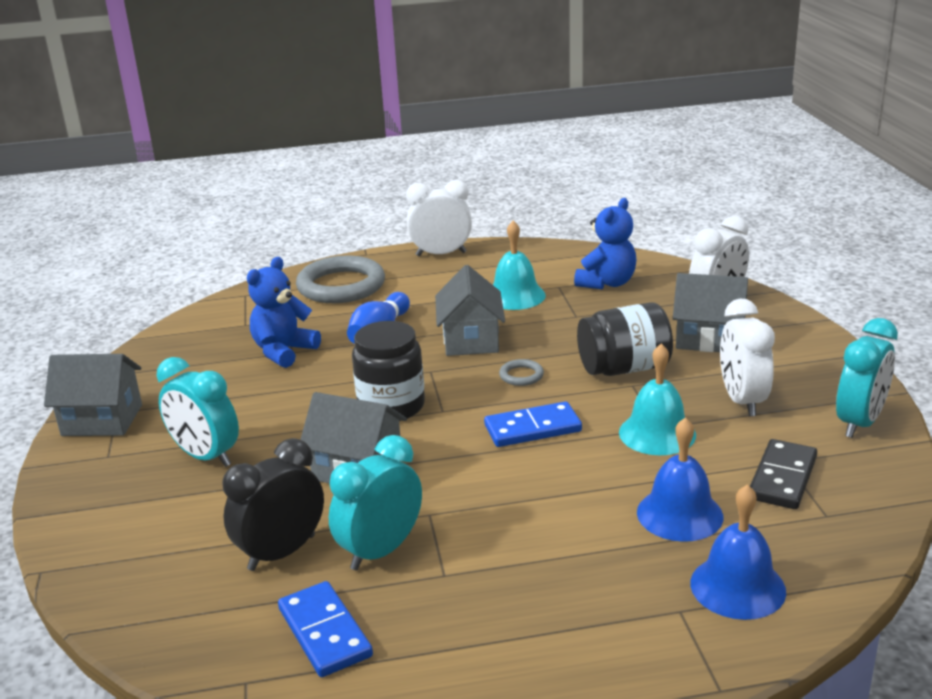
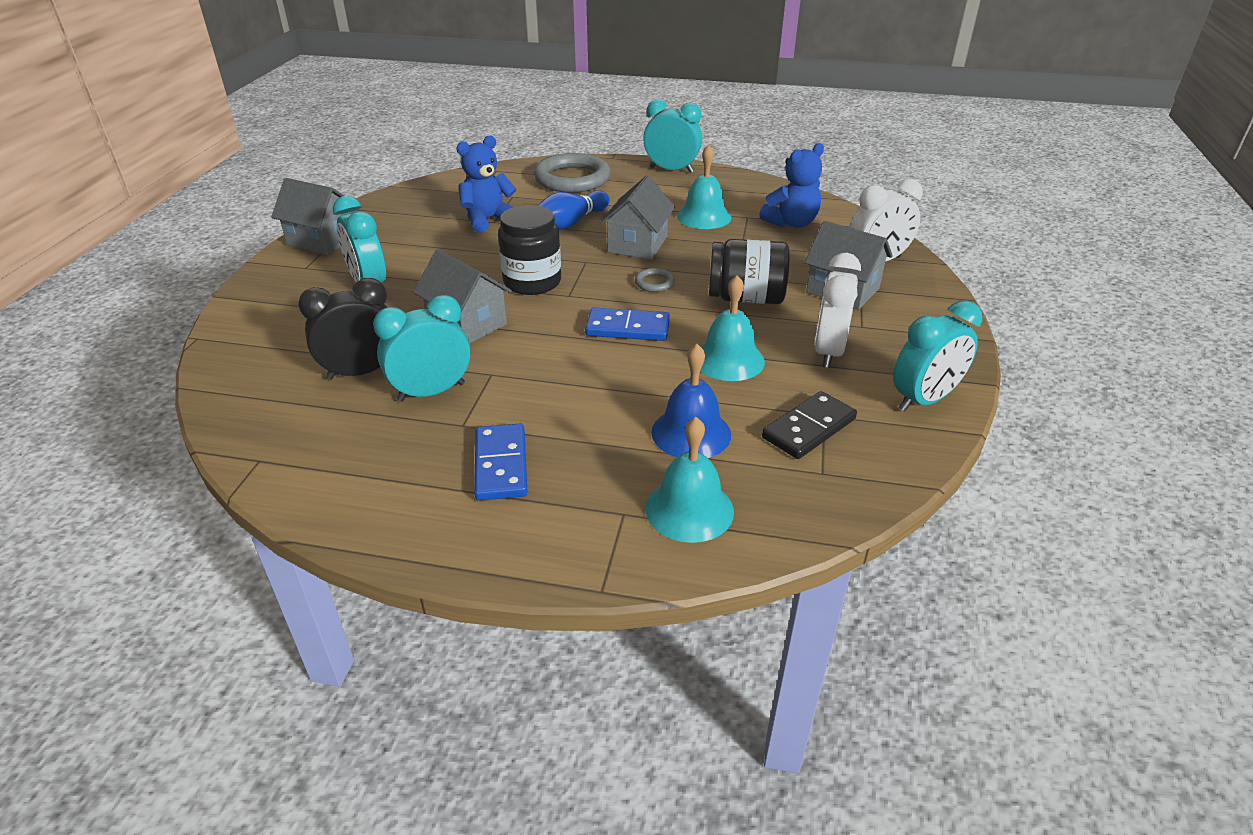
camera: 20 degrees right, 10 degrees up
blue domino [278,581,373,677] -> blue domino moved to [474,424,527,501]
white clock [406,180,472,256] -> turquoise clock [643,99,702,173]
blue bell [690,484,786,620] -> turquoise bell [645,417,734,543]

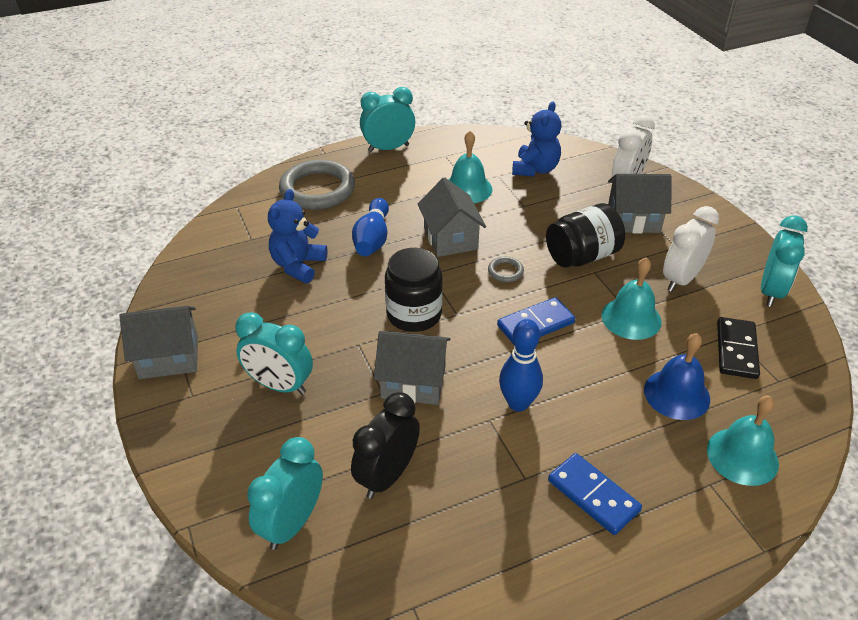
camera: 35 degrees left, 5 degrees up
turquoise clock [373,295,470,402] -> turquoise clock moved to [247,437,323,550]
white clock [814,253,861,368] -> white clock turned 60 degrees clockwise [663,206,719,292]
none -> blue bowling pin [499,319,543,411]

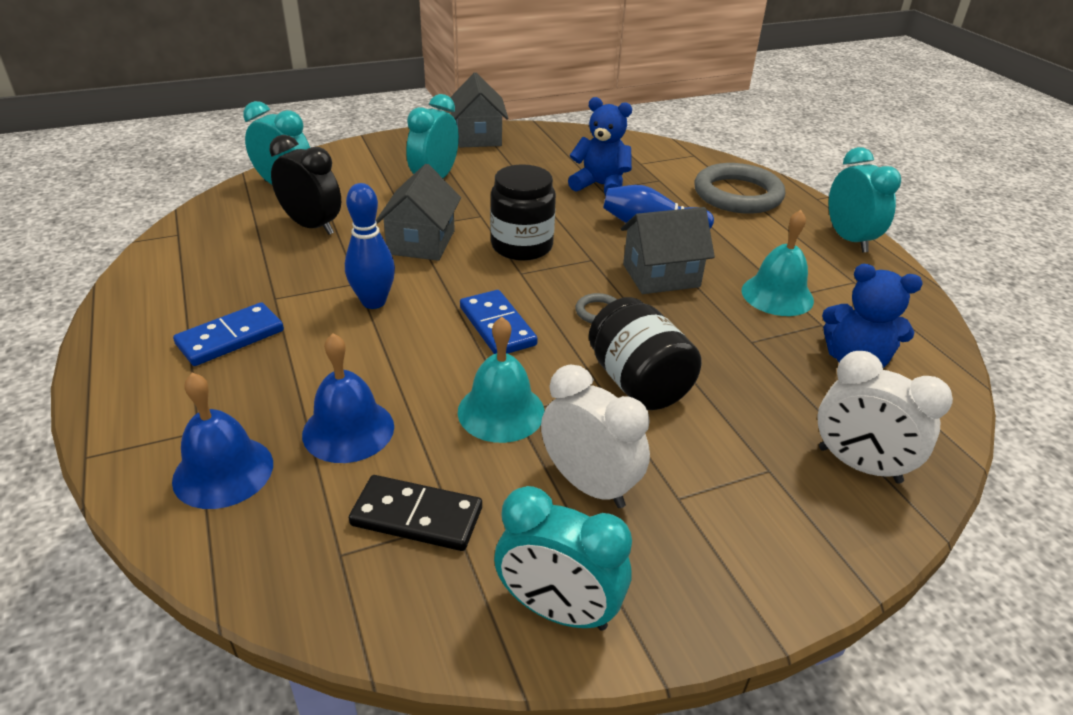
camera: 90 degrees right, 5 degrees down
grey house [608,174,672,233] -> none
turquoise bell [707,396,779,486] -> blue bell [172,373,273,509]

